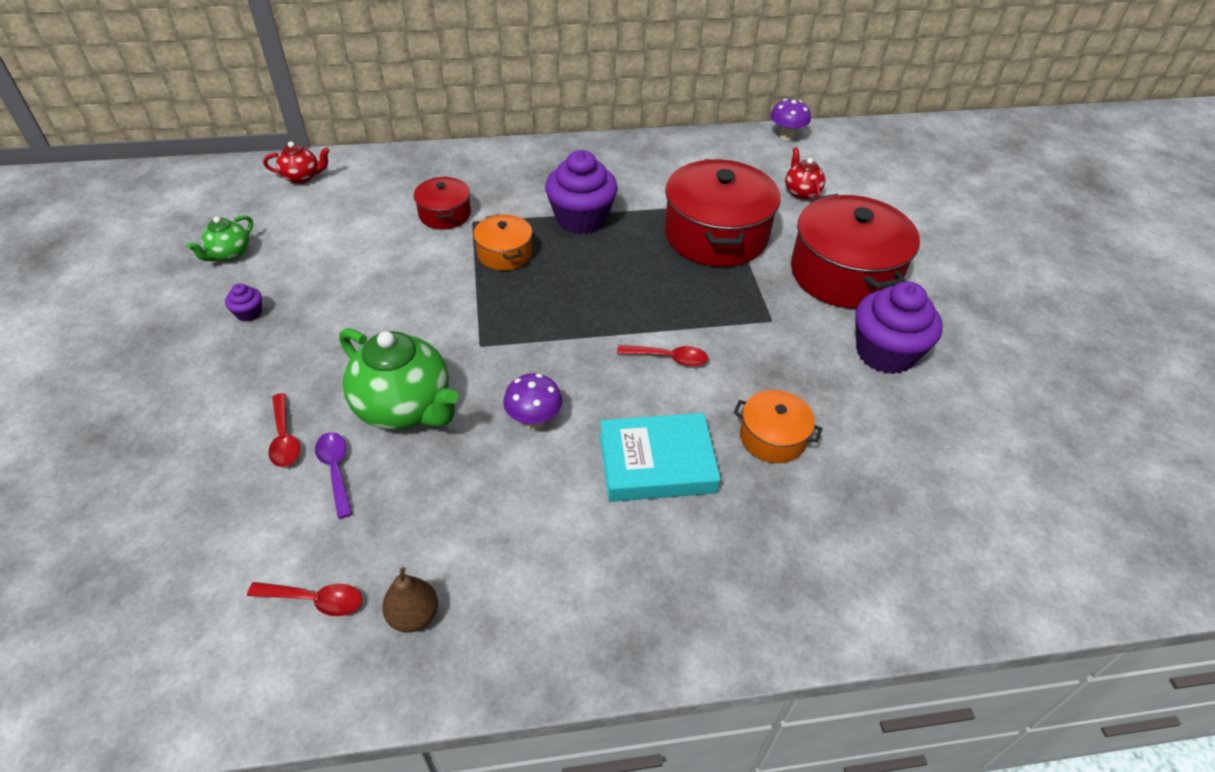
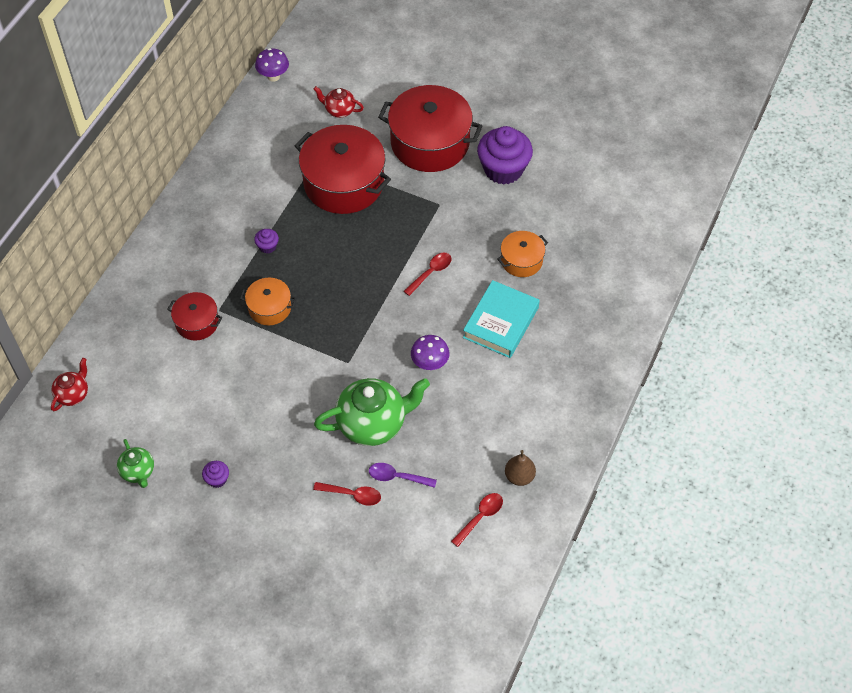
camera: 55 degrees left, 10 degrees up
purple cupcake [545,150,618,234] -> purple cupcake [254,229,279,254], size x0.43

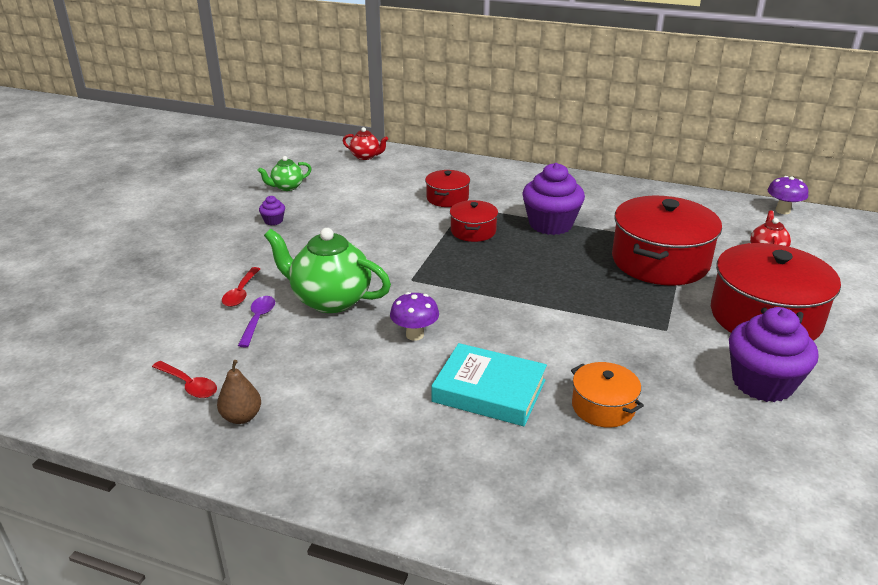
camera: 85 degrees right, 25 degrees down
orange pot [240,278,296,325] -> red pot [450,200,498,242]
purple cupcake [254,229,279,254] -> purple cupcake [522,163,585,235], size x2.34
green teapot [314,378,430,446] -> green teapot turned 135 degrees clockwise [264,228,391,313]
red spoon [404,253,452,296] -> none

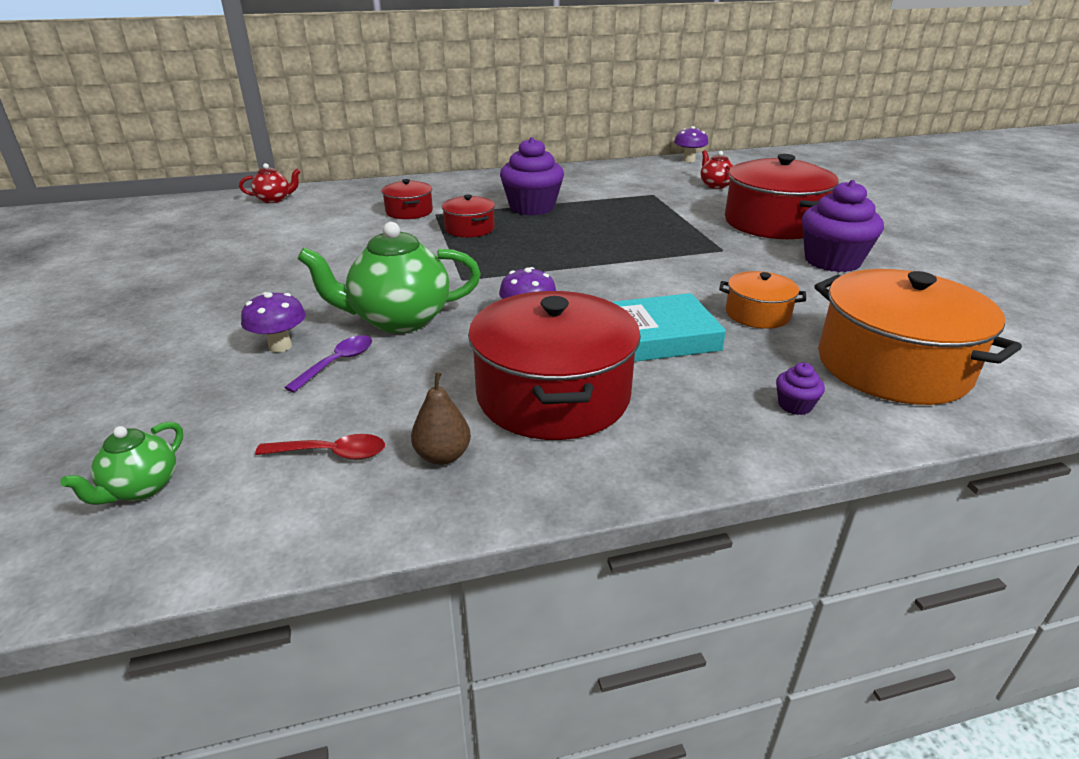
camera: 35 degrees left, 0 degrees up
red spoon [222,267,260,307] -> purple mushroom [241,292,306,352]
purple spoon [238,296,275,347] -> purple spoon turned 60 degrees clockwise [284,335,372,393]
green teapot [258,156,312,191] -> green teapot moved to [60,421,183,505]
purple cupcake [259,196,285,225] -> purple cupcake moved to [776,363,825,415]
red pot [612,196,722,286] -> red pot moved to [468,291,641,440]
none -> orange pot [814,269,1022,405]

